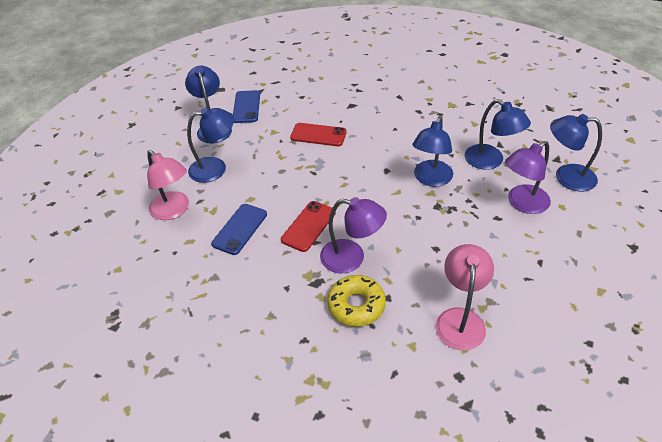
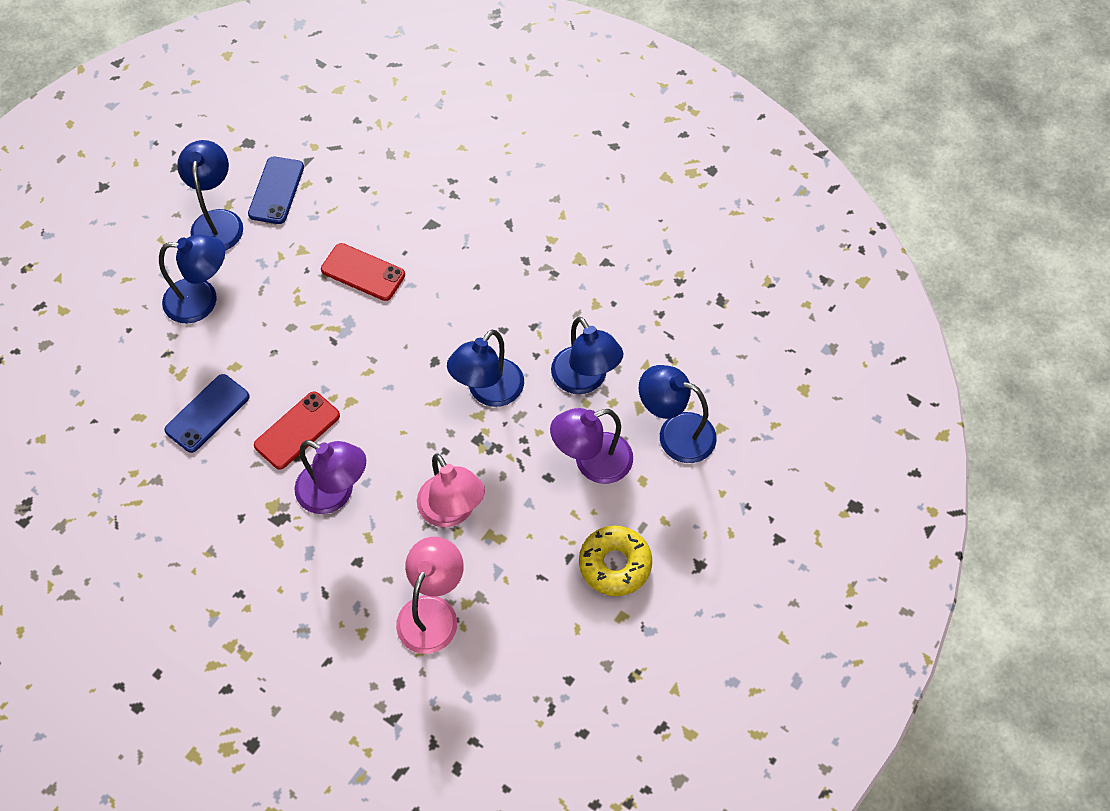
camera: 10 degrees right, 15 degrees up
pink lamp [147,150,189,220] -> pink lamp moved to [417,454,485,527]
yellow donut [327,275,386,327] -> yellow donut moved to [579,526,652,596]

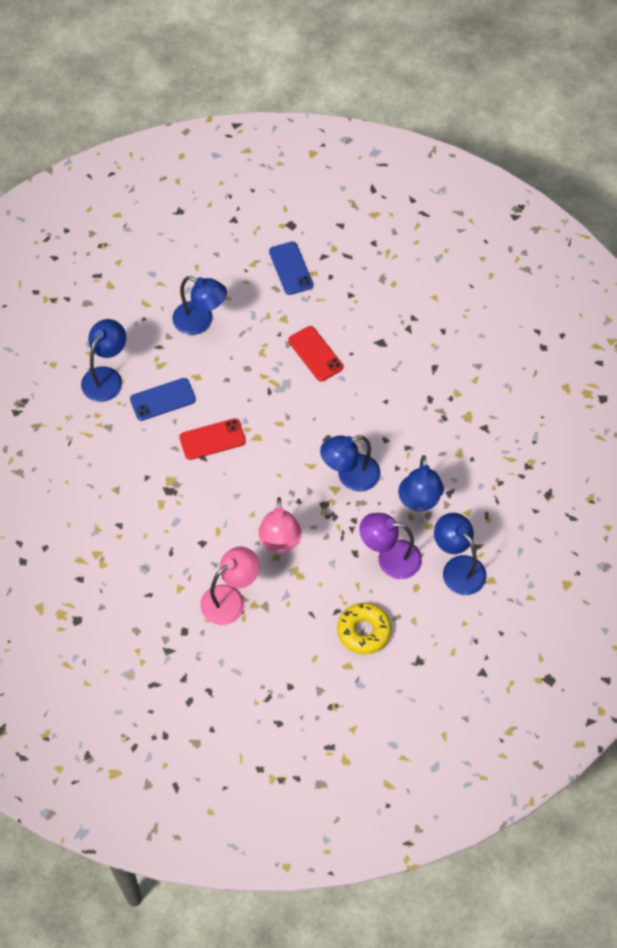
camera: 30 degrees right, 0 degrees up
blue lamp [177,140,243,251] -> blue lamp moved to [81,319,126,402]
blue phone [248,157,304,224] -> blue phone turned 60 degrees counterclockwise [269,241,313,295]
purple lamp [294,440,366,514] -> none

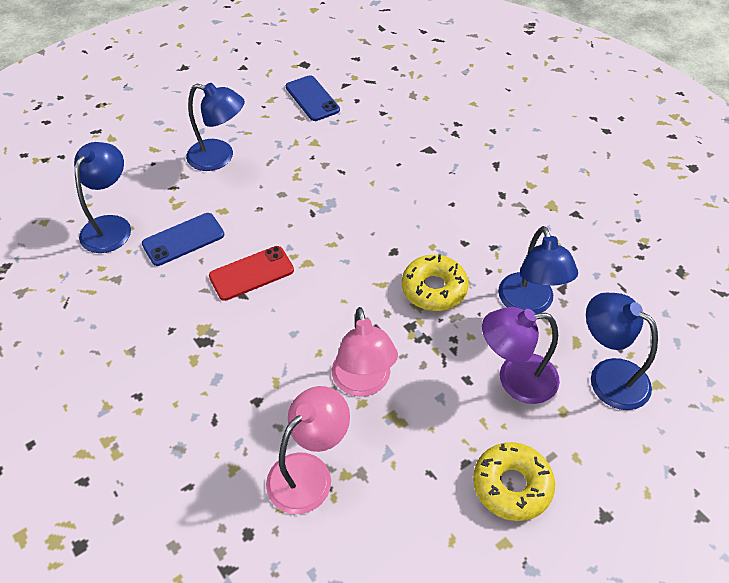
camera: 10 degrees left, 10 degrees down
red phone [288,326,343,381] -> none
blue lamp [320,435,381,492] -> yellow donut [402,254,469,311]

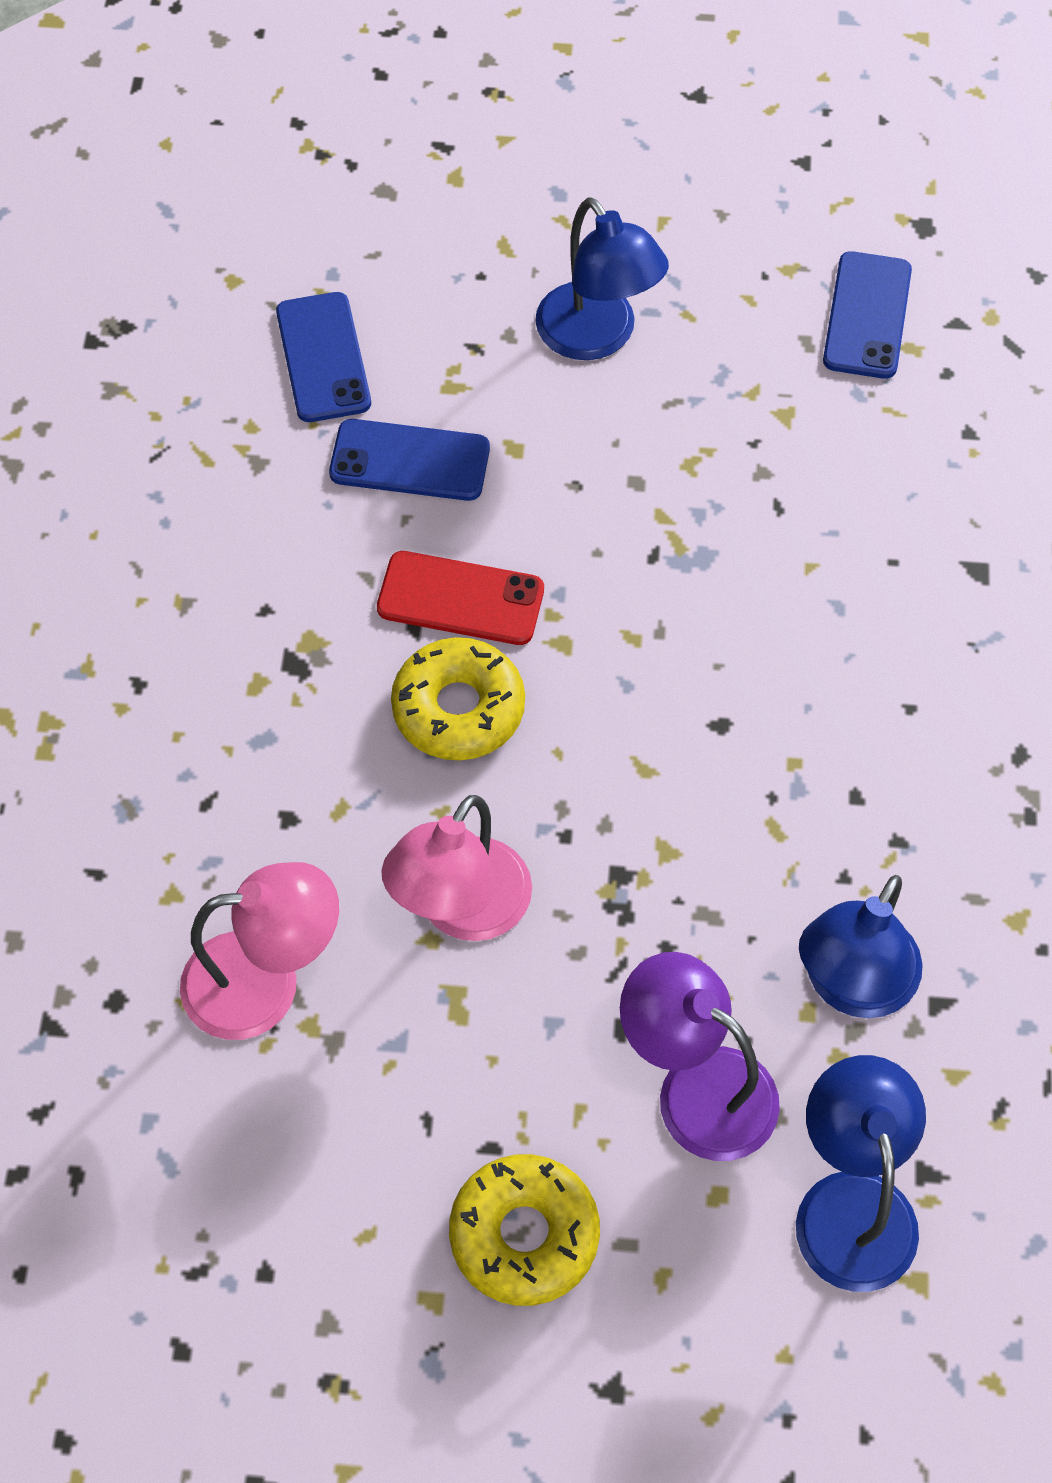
camera: 40 degrees right, 10 degrees up
blue lamp [74,142,131,253] -> blue phone [276,292,371,422]
yellow donut [402,254,469,311] -> yellow donut moved to [391,637,525,761]

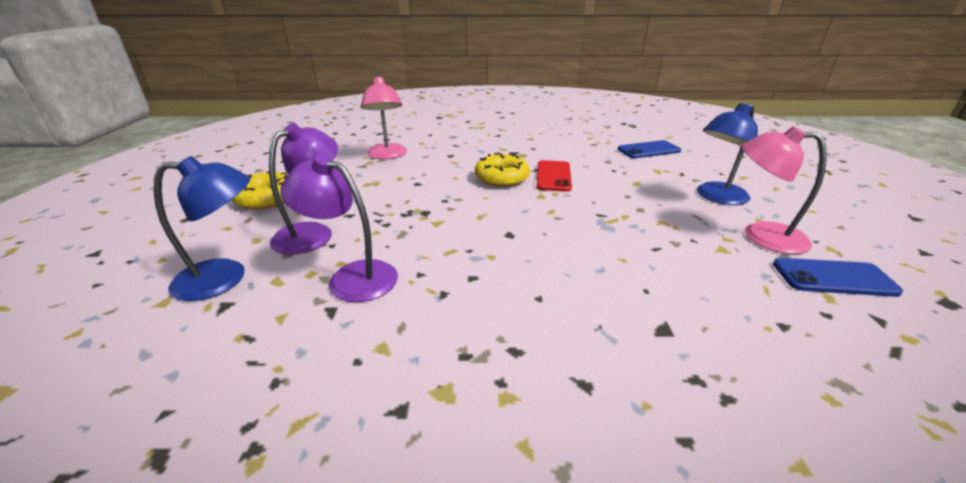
camera: 85 degrees right, 30 degrees down
blue phone [329,419,490,501] -> none
pink lamp [381,795,532,941] -> pink lamp moved to [742,126,827,254]
blue lamp [799,875,923,1018] -> purple lamp [280,154,398,302]

